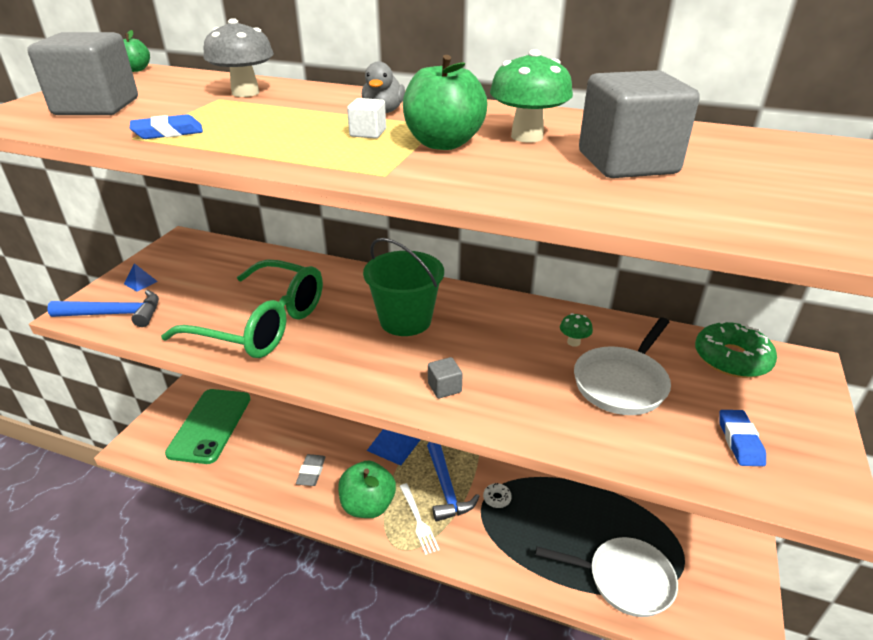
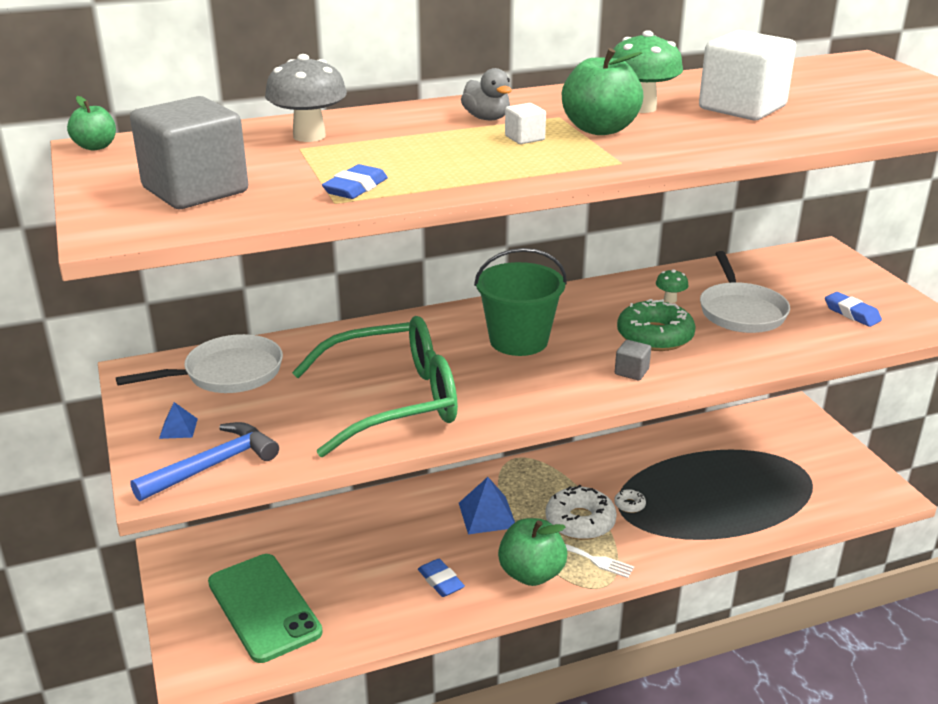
camera: 40 degrees left, 5 degrees down
grey eraser [296,454,326,486] -> blue eraser [418,559,465,597]
blue hammer [427,442,480,522] -> white donut [546,485,617,540]
white pan [535,537,678,617] -> white pan moved to [116,334,283,393]
grey cube [579,70,700,178] -> white cube [699,30,796,121]
green donut [695,321,777,378] -> green donut moved to [617,299,696,351]

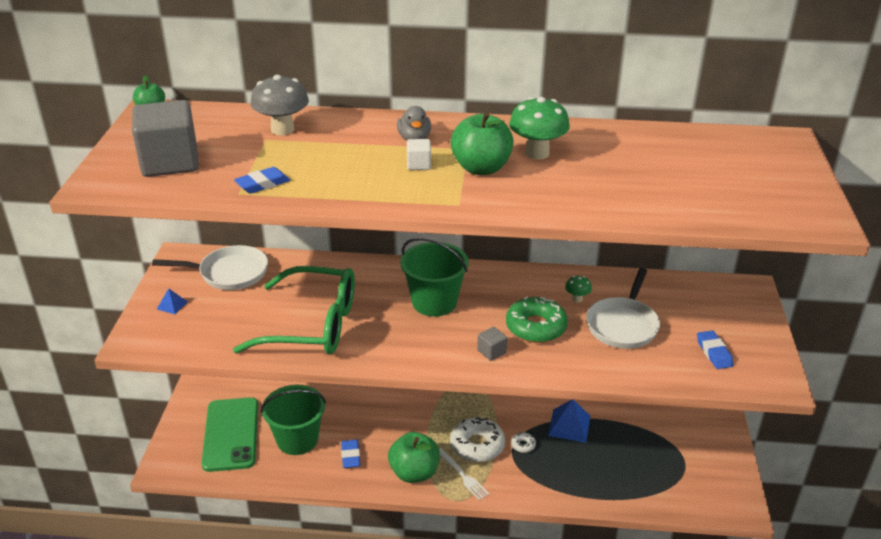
camera: 25 degrees right, 5 degrees up
blue hammer [130,422,279,501] -> none
blue pyramid [459,477,515,534] -> blue pyramid moved to [548,400,590,443]
white cube [699,30,796,121] -> none
none -> green bucket [261,385,326,455]

